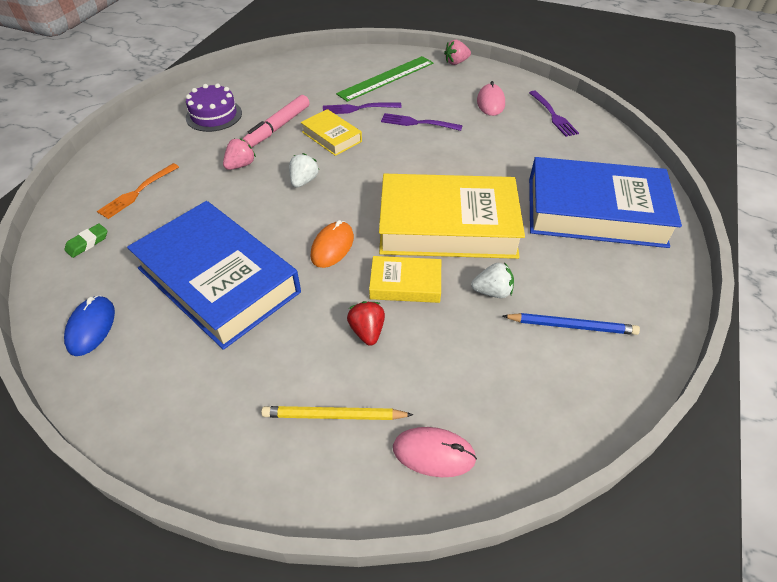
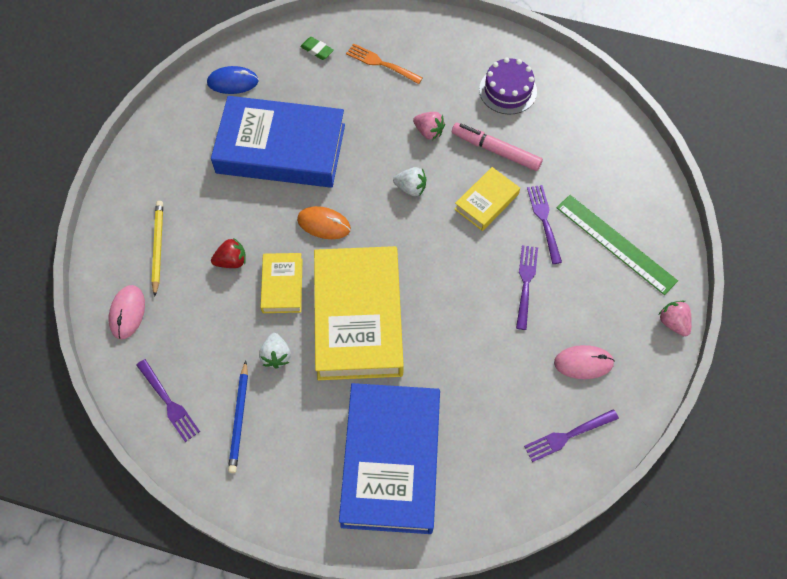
camera: 85 degrees right, 15 degrees up
blue book [127,201,301,350] -> blue book turned 60 degrees clockwise [211,96,345,188]
none -> purple fork [136,359,200,442]

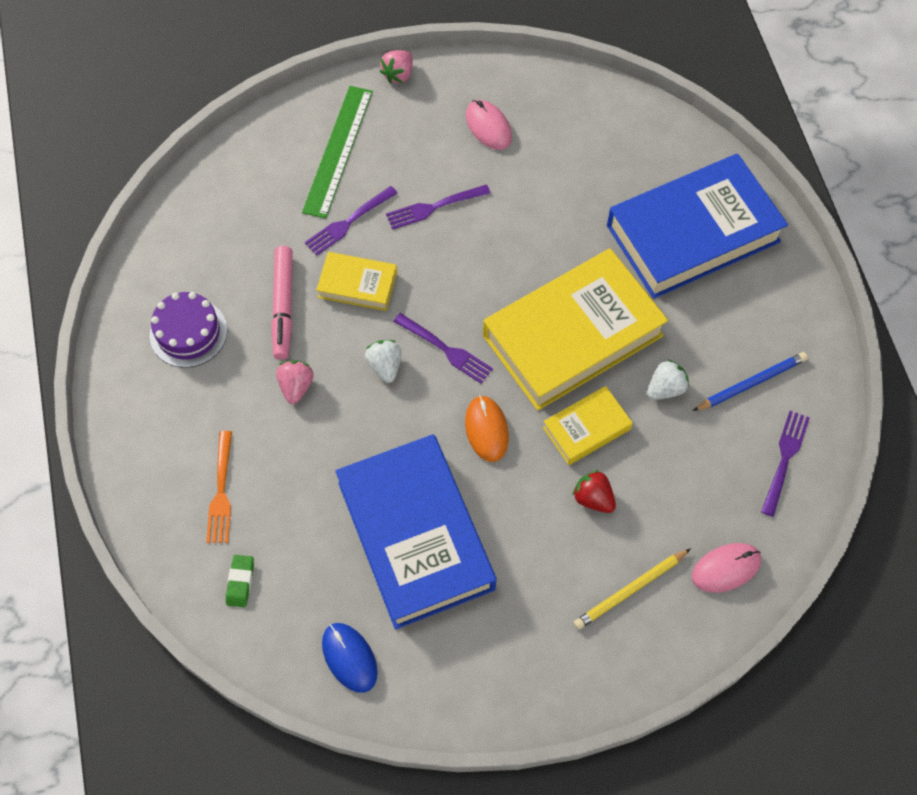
camera: 120 degrees left, 0 degrees up
purple fork [524,409,619,462] -> purple fork moved to [393,313,493,384]

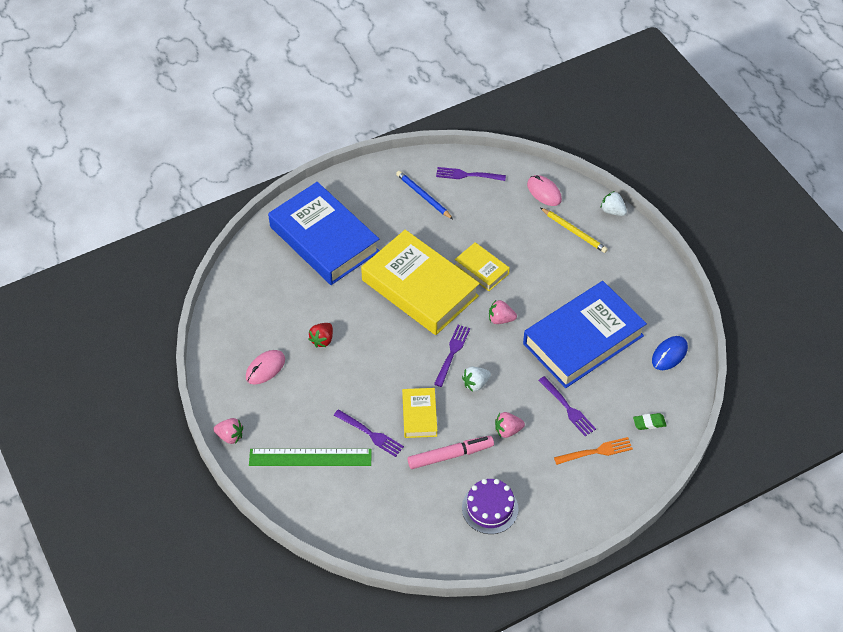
camera: 105 degrees left, 10 degrees down
purple fork [386,184,491,230] -> purple fork moved to [538,376,596,437]
orange mouse [465,396,509,462] -> pink strawberry [489,300,517,324]
red strawberry [572,470,616,513] -> red strawberry moved to [309,323,333,347]
white strawberry [647,359,689,400] -> white strawberry moved to [601,191,627,216]

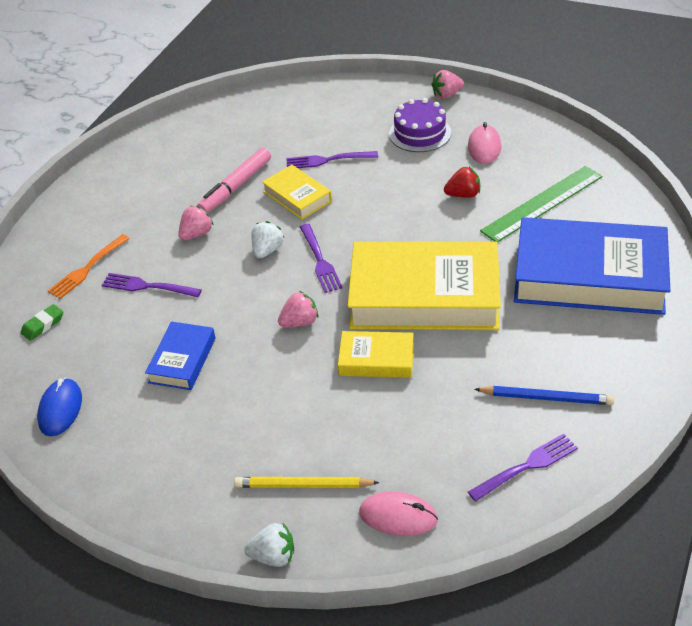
camera: 145 degrees right, 10 degrees down
green ruler [249,449,372,466] -> green ruler moved to [480,166,602,243]
red strawberry [309,323,333,347] -> red strawberry turned 90 degrees clockwise [444,167,480,198]
purple cake [462,479,518,534] -> purple cake moved to [389,98,451,152]
blue book [523,281,647,388] -> blue book [145,321,216,390], size x0.47

